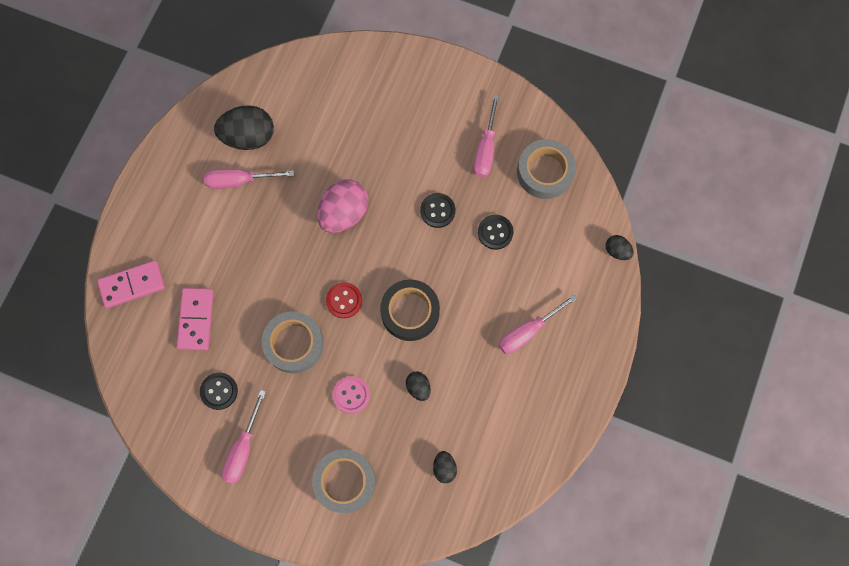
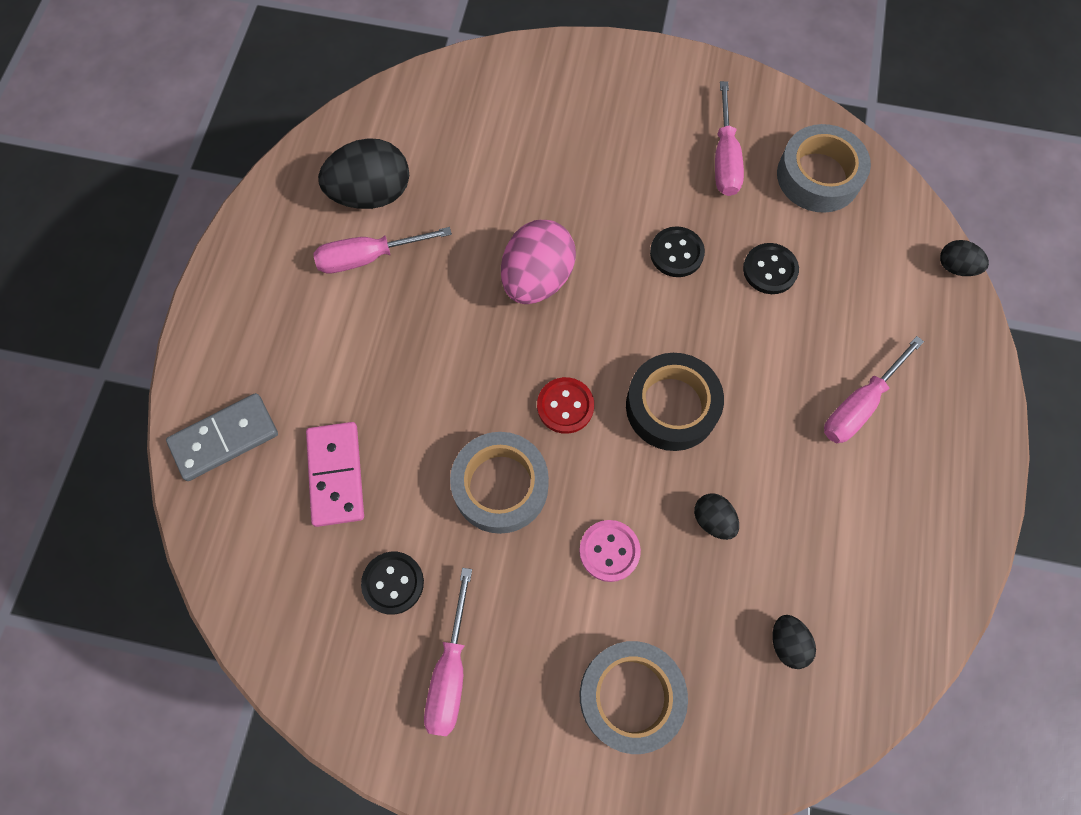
camera: 10 degrees left, 5 degrees down
pink domino [97,261,165,308] -> grey domino [166,393,278,481]

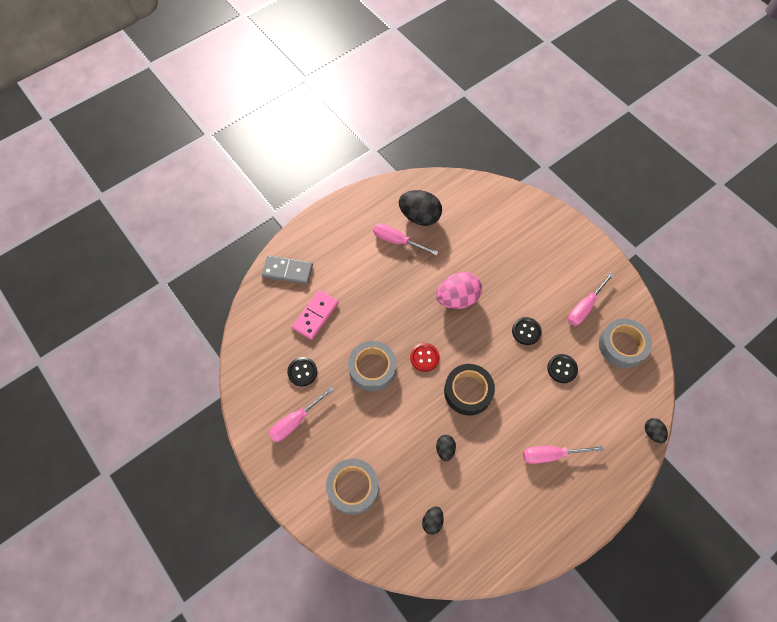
camera: 40 degrees right, 5 degrees down
pink button [579,520,641,582] -> none

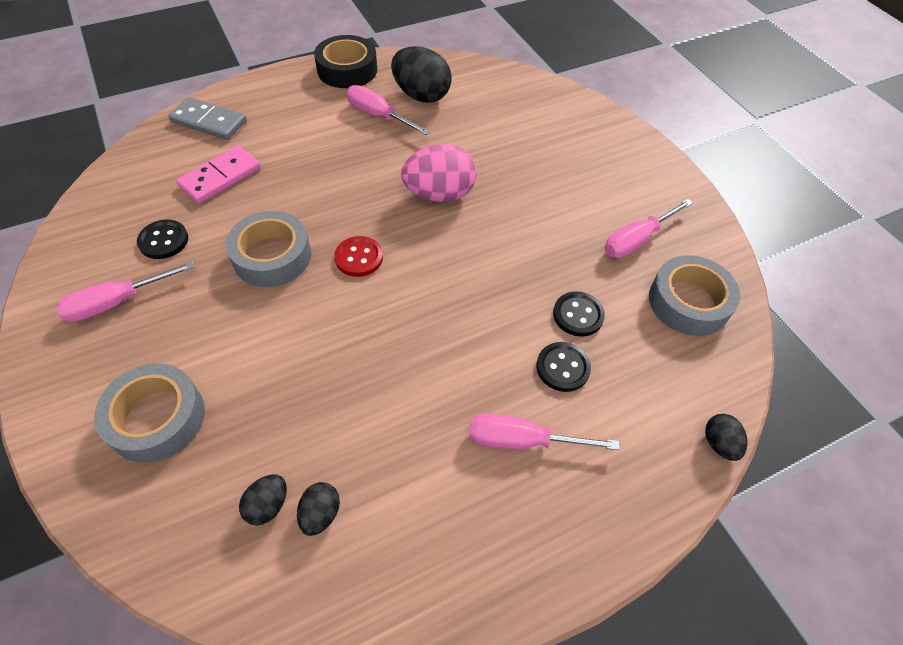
camera: 10 degrees right, 10 degrees down
black egg [436,435,456,461] -> black egg moved to [297,482,340,536]
black tape [444,364,495,415] -> black tape moved to [314,35,377,88]
black button [512,317,542,345] -> black button moved to [536,342,591,392]

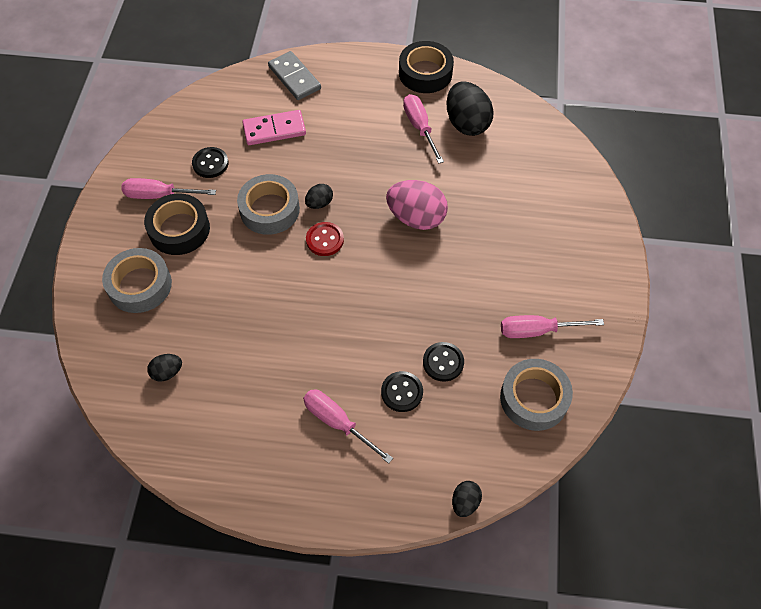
camera: 35 degrees right, 5 degrees up
black egg [297,482,340,536] -> black egg moved to [305,184,333,209]
none -> black tape [144,193,210,255]

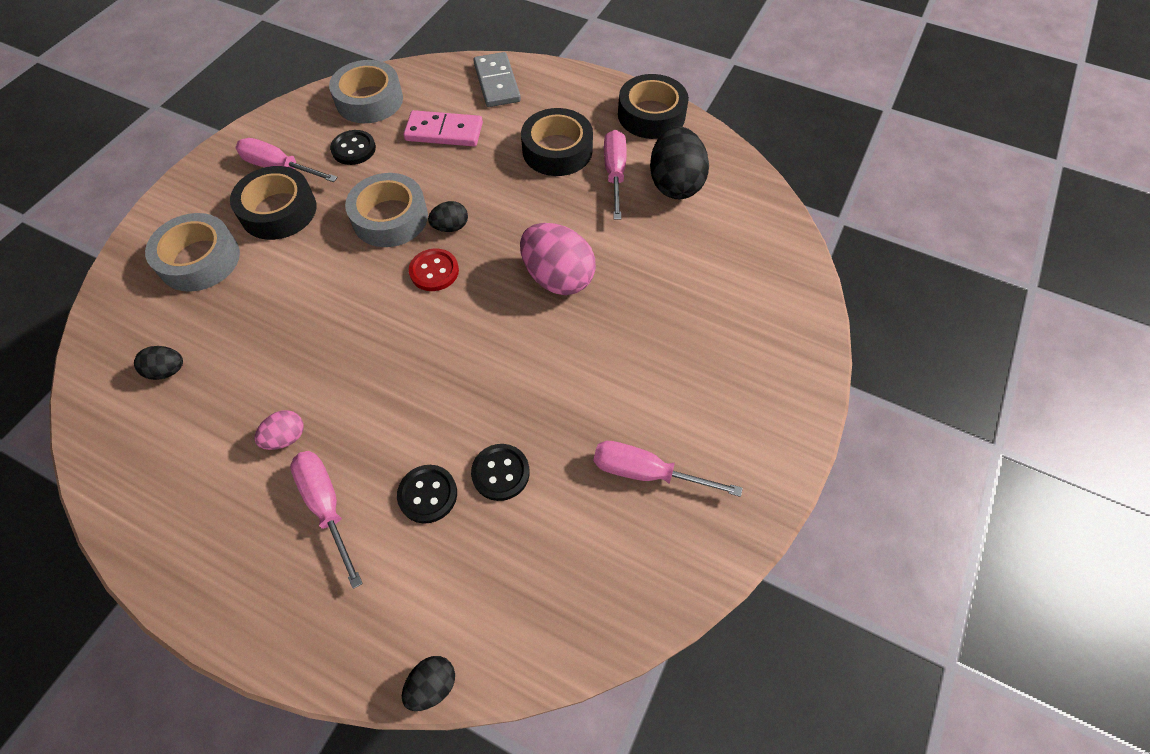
camera: 20 degrees right, 0 degrees up
grey tape [500,359,573,431] -> grey tape moved to [329,60,403,123]
none -> pink egg [254,410,304,450]
none -> black tape [521,108,593,176]

